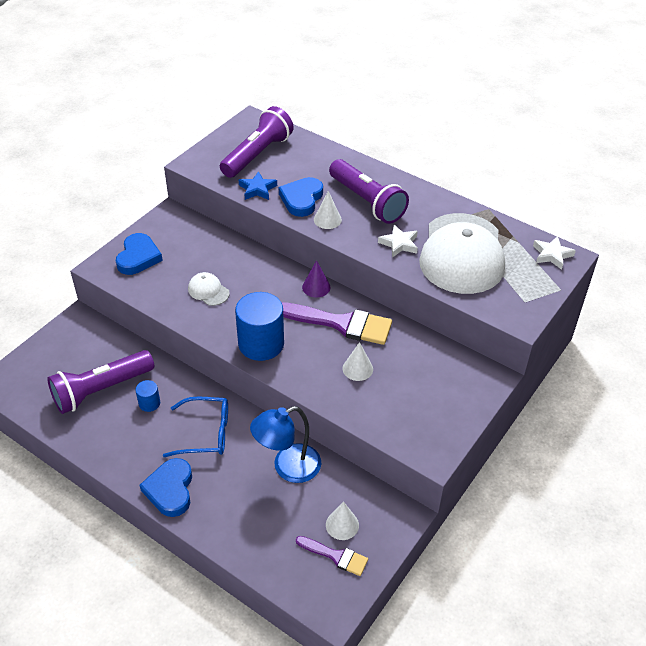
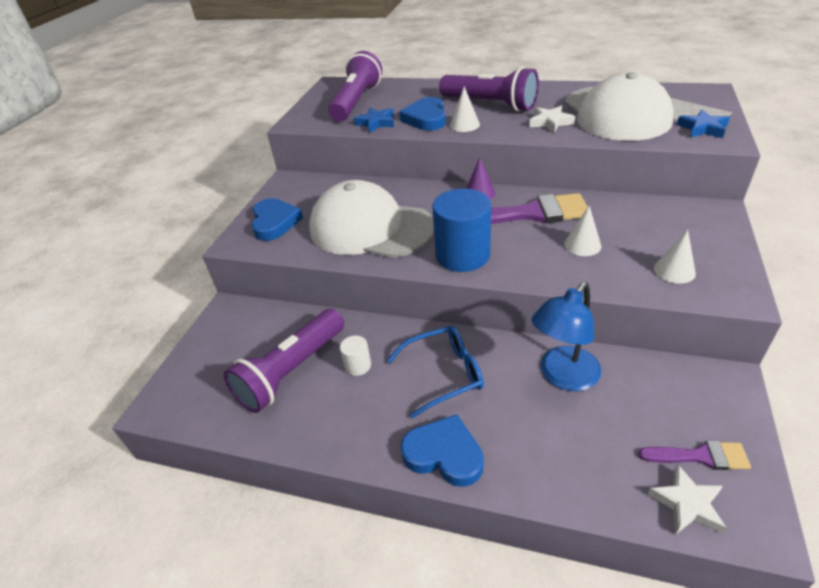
camera: 15 degrees left, 5 degrees down
blue cylinder [135,380,160,412] -> white cylinder [340,336,371,376]
blue heart [140,458,192,517] -> blue heart turned 135 degrees clockwise [400,414,484,487]
white cap [188,272,230,306] -> white cap [309,180,434,258], size x2.47
white cone [326,502,359,540] -> white cone moved to [654,229,696,284]
white star [533,236,576,270] -> white star moved to [648,464,727,535]
none -> blue star [677,110,730,138]

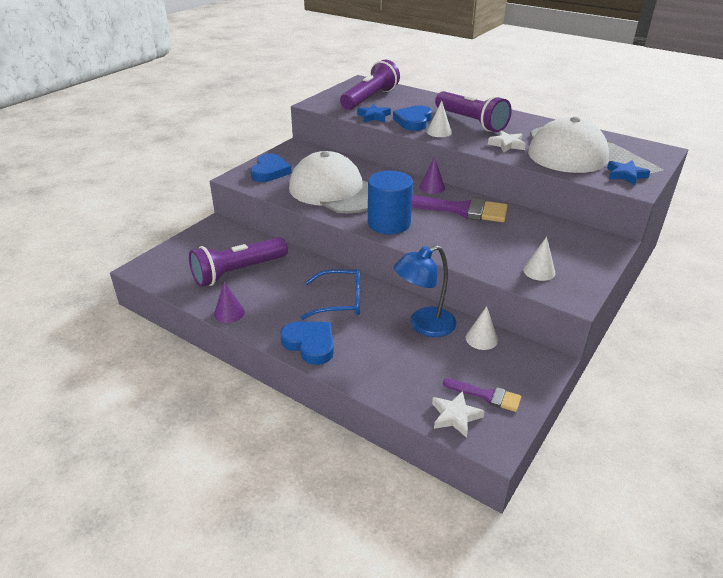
camera: 15 degrees right, 5 degrees down
white cylinder [340,336,371,376] -> none
white cone [564,206,601,256] -> white cone moved to [466,306,498,350]
none -> purple cone [214,281,245,323]

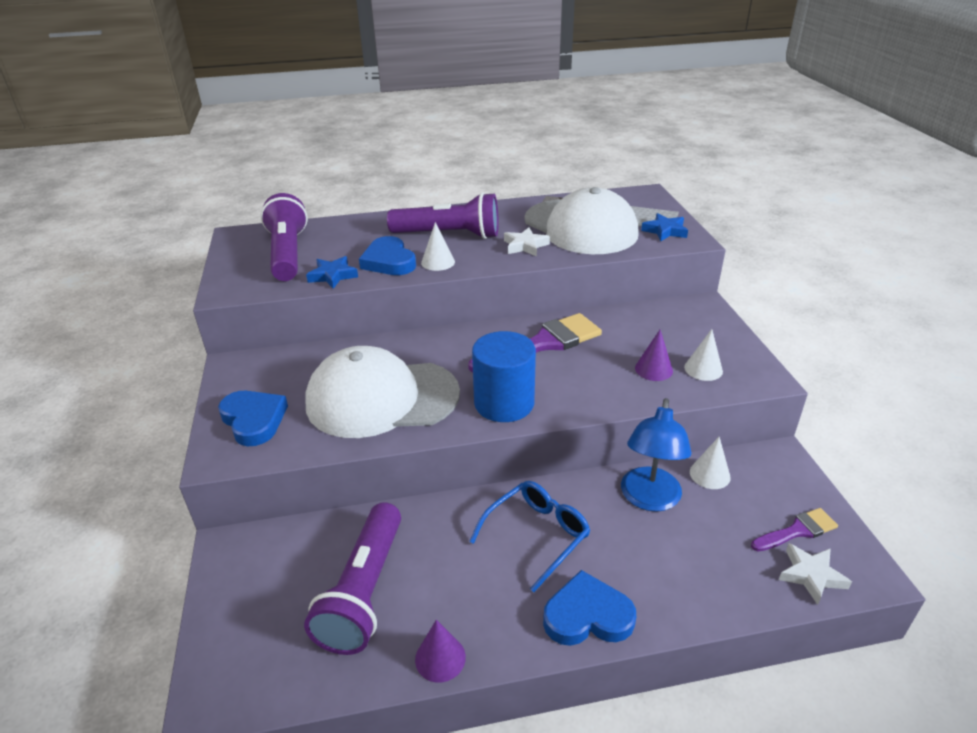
camera: 45 degrees left, 0 degrees up
purple cone [419,157,445,194] -> purple cone moved to [635,330,673,381]

